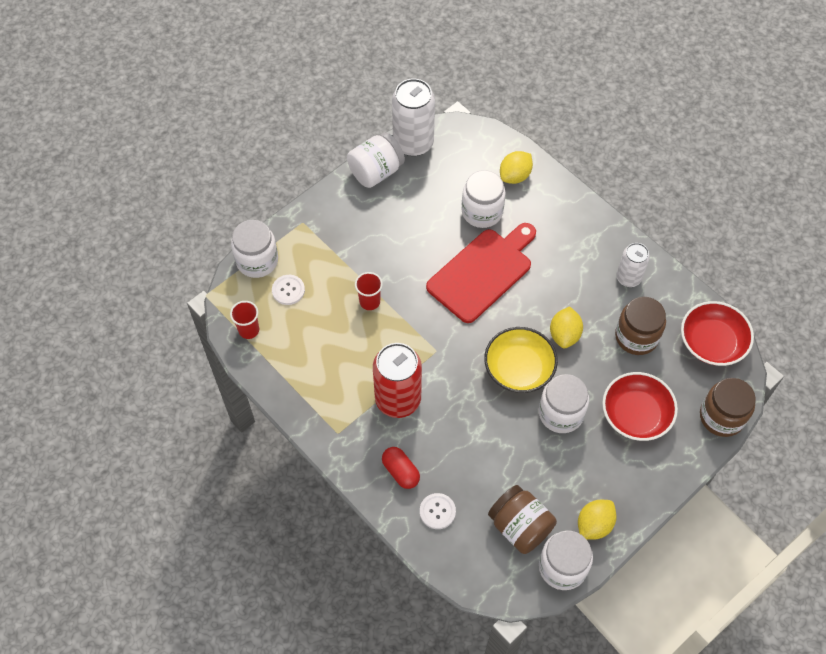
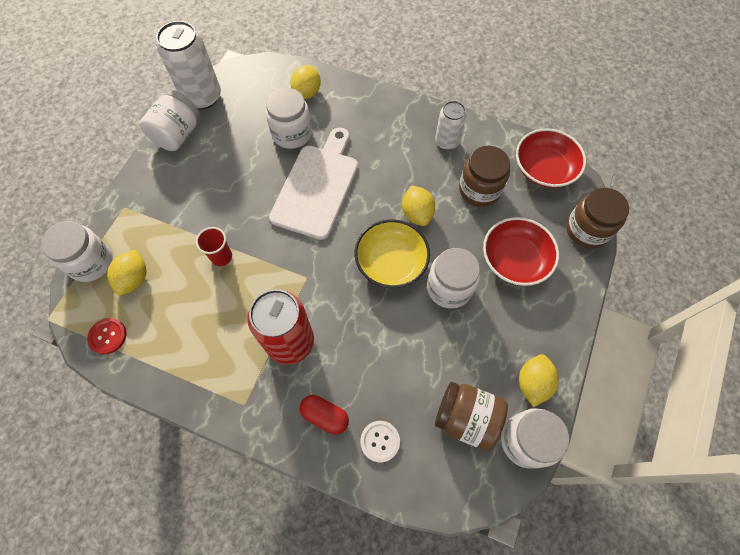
camera: 25 degrees left, 5 degrees up
red cup [230,301,259,339] -> red button [87,318,127,355]
white button [272,275,305,305] -> yellow lemon [107,250,146,295]
red cutting board [426,223,536,323] -> white cutting board [269,127,358,240]

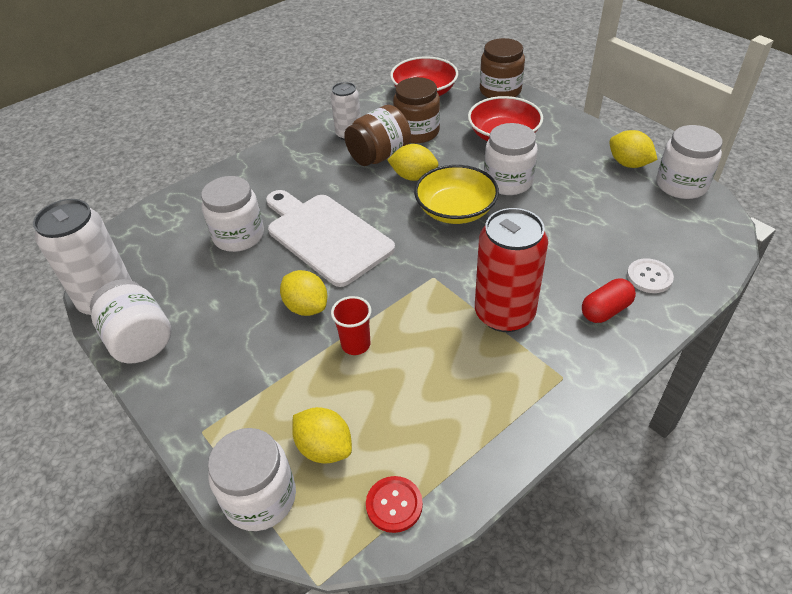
camera: 60 degrees left, 20 degrees down
yellow lemon [291,65,321,99] -> yellow lemon moved to [280,270,327,316]
brown jar [435,382,508,451] -> brown jar moved to [344,105,411,166]

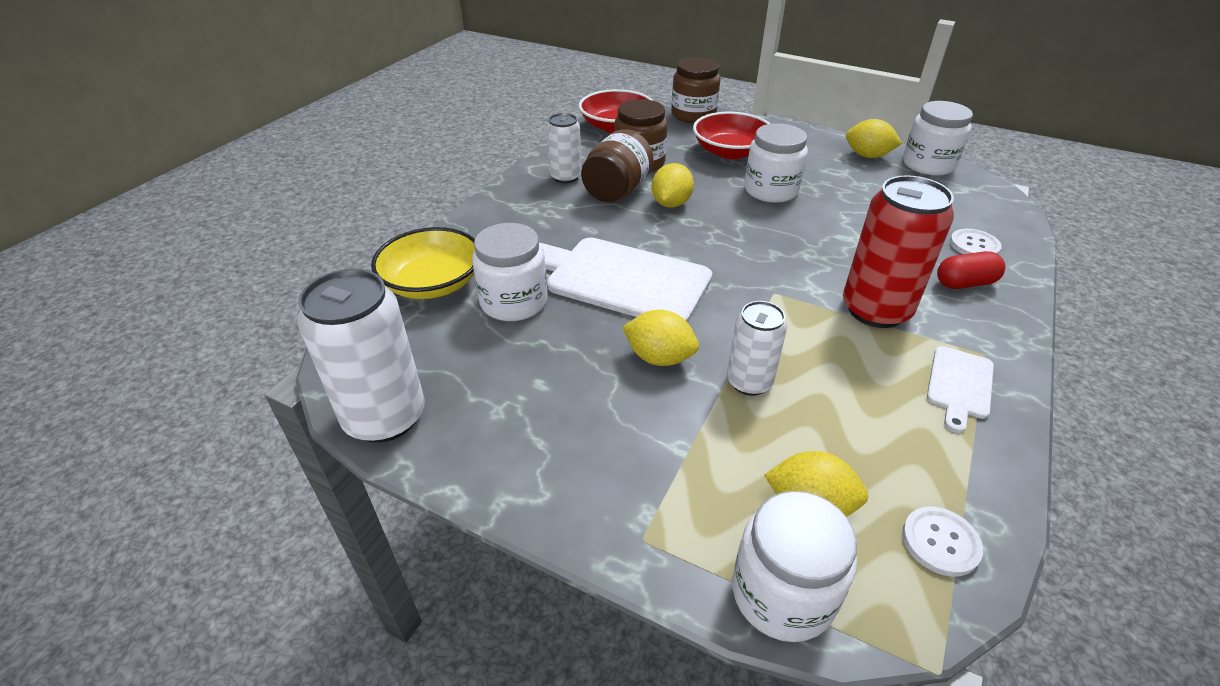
camera: 25 degrees left, 5 degrees down
white jar [90,279,171,363] -> none
red cup [331,296,371,355] -> white can [727,301,787,396]
red button [366,476,423,533] -> white button [902,506,983,577]
yellow lemon [387,144,439,181] -> yellow lemon turned 60 degrees counterclockwise [652,163,694,208]
yellow bowl [414,165,499,224] -> yellow bowl moved to [371,227,475,299]
red capsule [582,279,636,323] -> red capsule turned 45 degrees clockwise [937,251,1005,289]
none -> white cutting board [927,346,994,433]

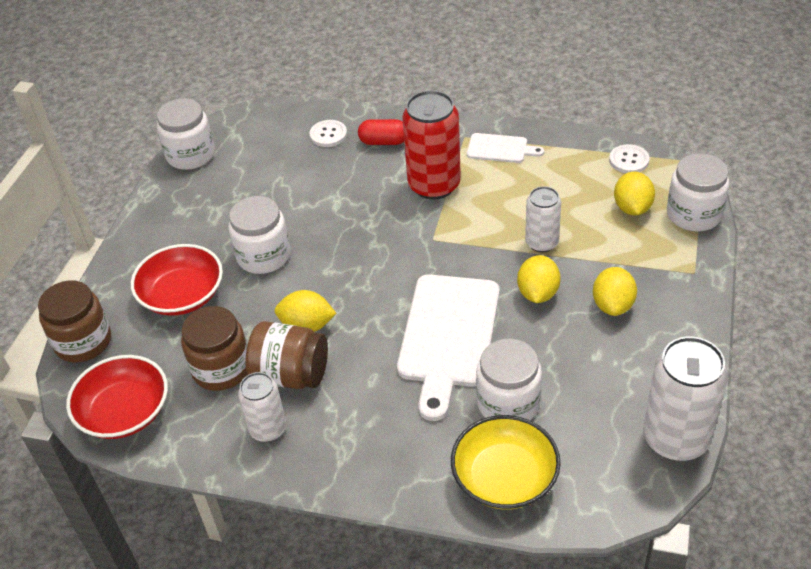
camera: 100 degrees left, 5 degrees up
yellow lemon [846,119,902,158] -> yellow lemon moved to [593,267,637,316]
red capsule [937,251,1005,289] -> red capsule turned 60 degrees counterclockwise [358,119,404,145]

